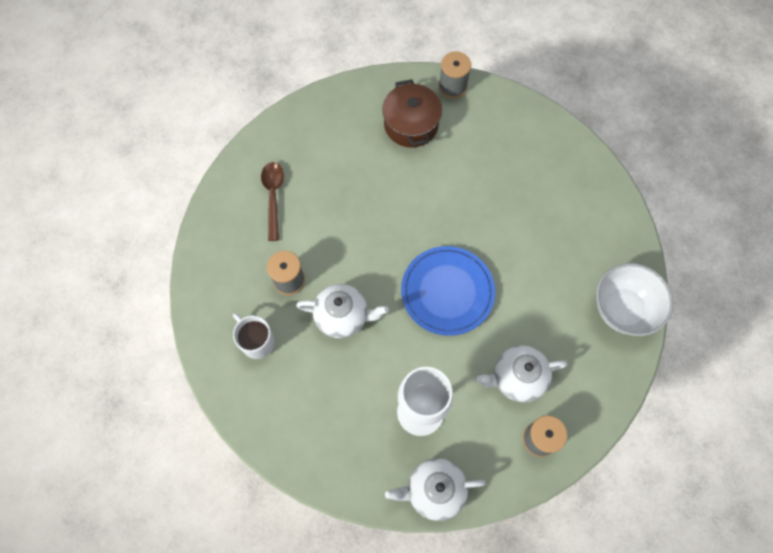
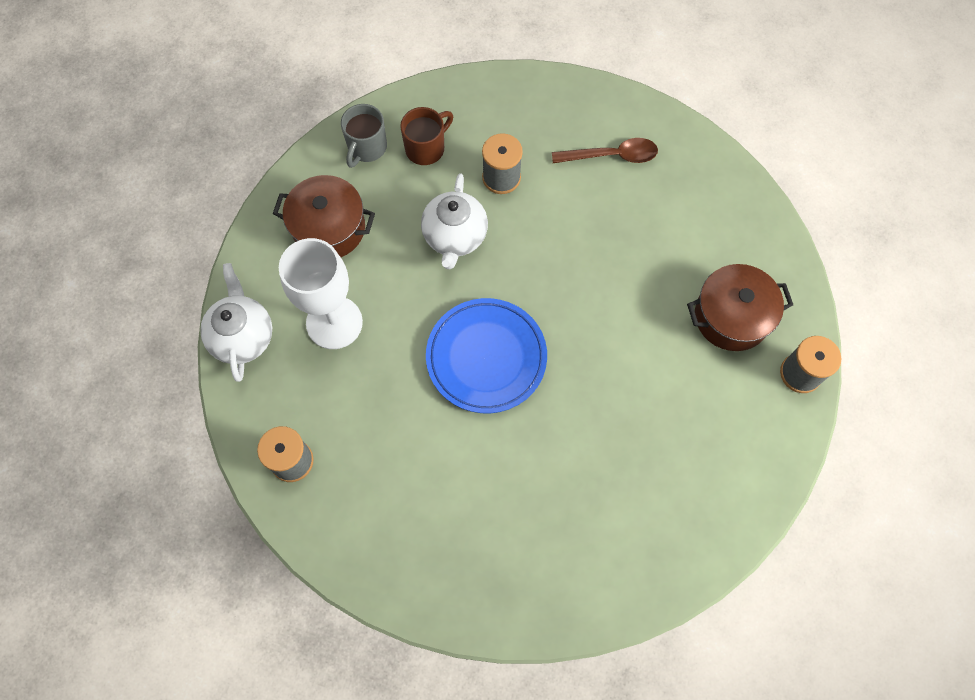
camera: 90 degrees right, 0 degrees up
white mug [233,313,275,359] -> brown mug [400,107,453,165]
white teapot [476,345,567,403] -> none
white bowl [596,263,673,336] -> none
none -> brown pot [273,175,375,257]
none -> grey mug [341,104,387,168]

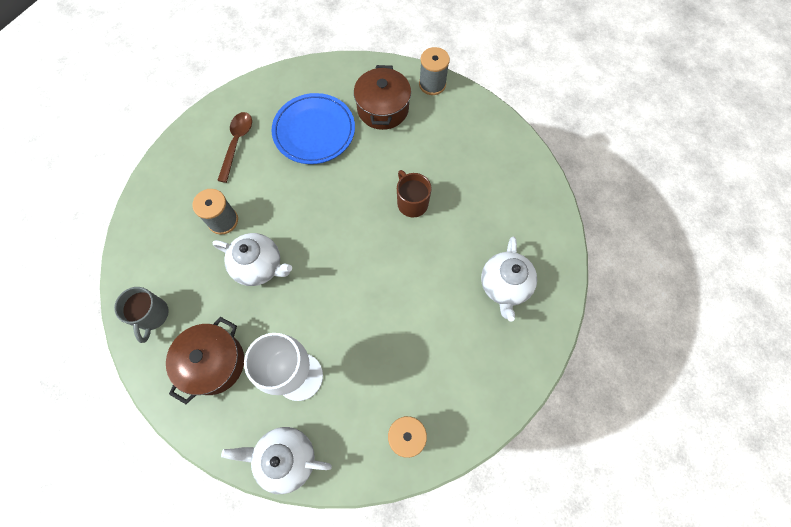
camera: 75 degrees left, 0 degrees up
grey mug [341,104,387,168] -> grey mug turned 45 degrees clockwise [114,287,169,343]
brown mug [400,107,453,165] -> brown mug moved to [397,170,432,218]
blue plate [426,298,547,413] -> blue plate moved to [271,93,355,164]
none -> white teapot [481,237,537,322]

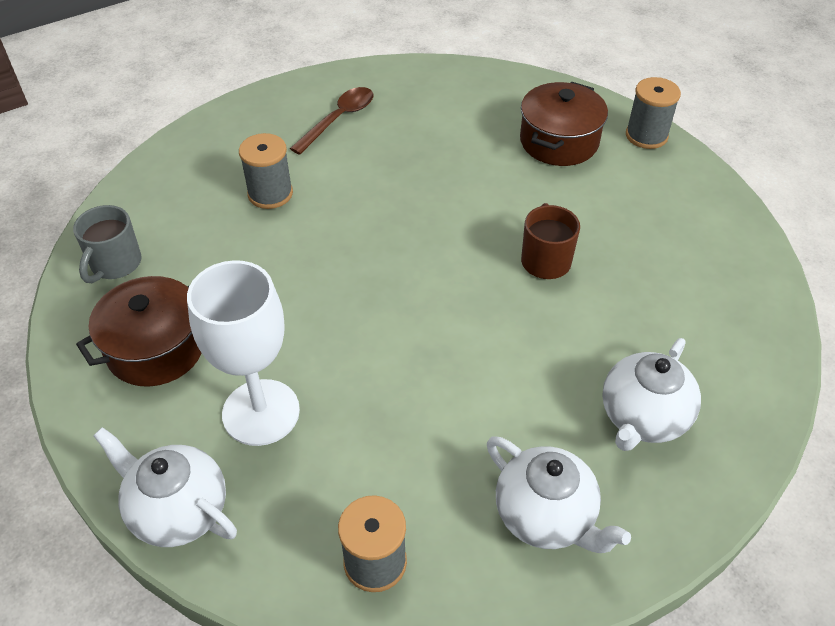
camera: 25 degrees right, 20 degrees down
white teapot [212,233,292,286] -> white teapot moved to [487,436,631,553]
blue plate [271,93,355,164] -> none

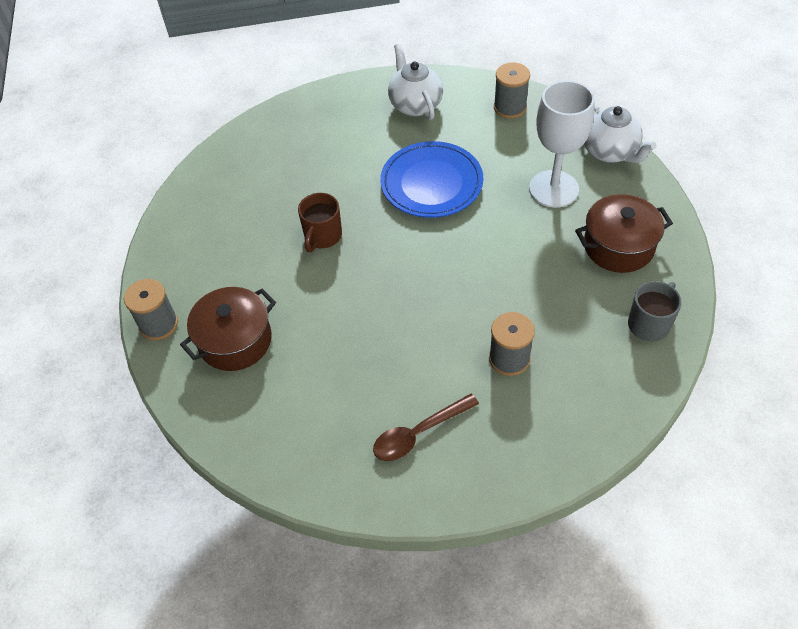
camera: 155 degrees left, 5 degrees up
white teapot [602,338,701,451] -> none
none -> blue plate [380,141,483,218]

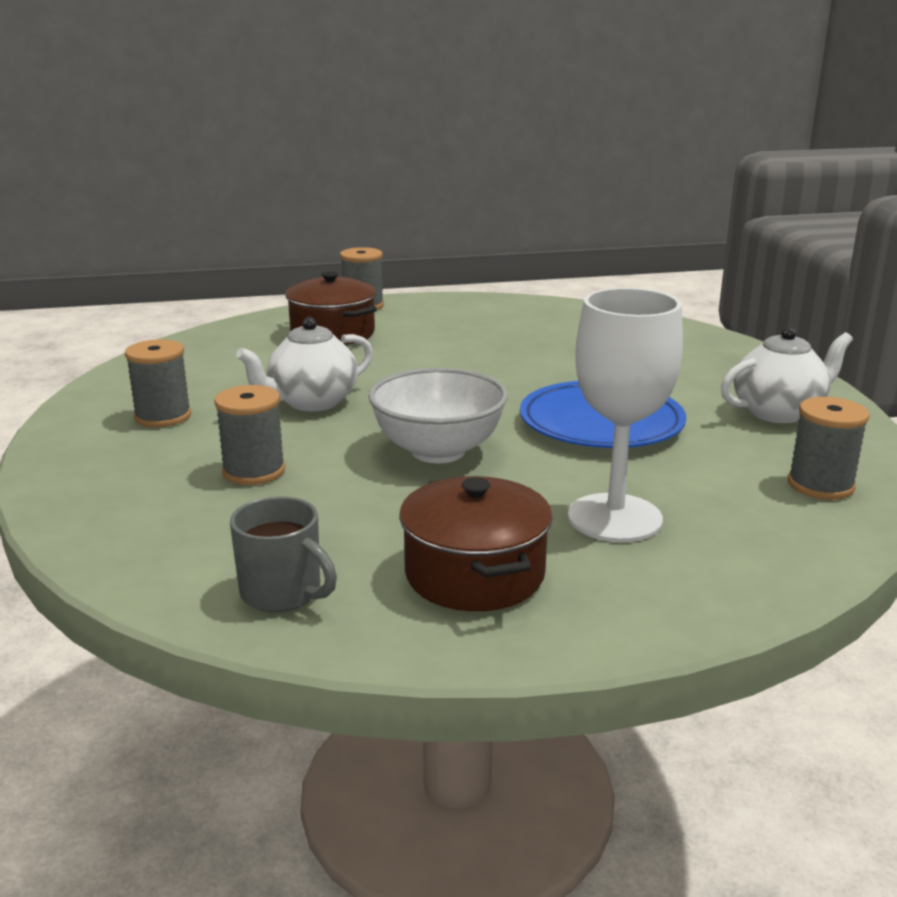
camera: 85 degrees right, 30 degrees down
brown mug [298,193,342,252] -> none
brown spoon [373,394,479,461] -> grey spool [125,339,191,427]
white teapot [584,104,656,163] -> white teapot moved to [236,317,373,411]
none -> white bowl [368,368,508,463]

